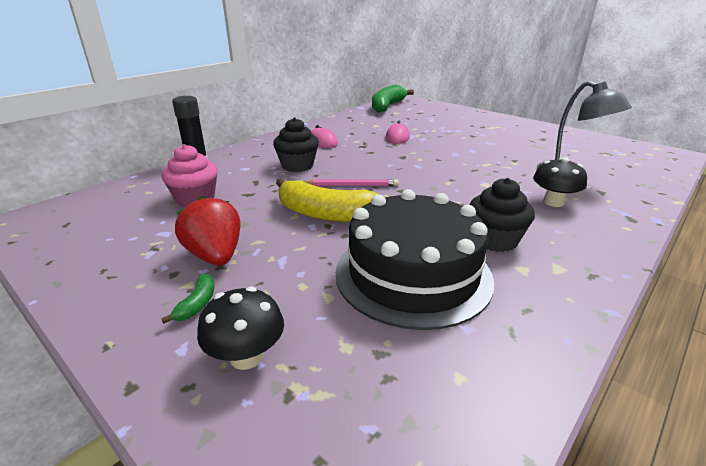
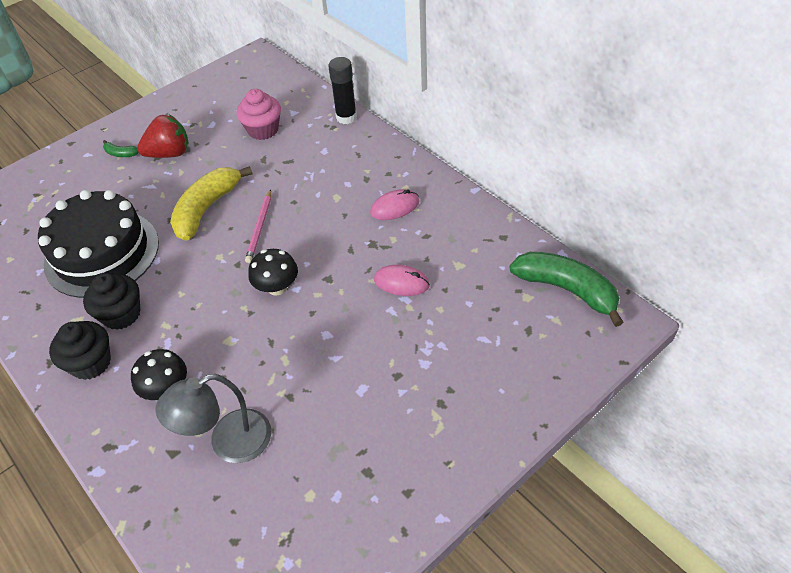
camera: 100 degrees right, 20 degrees up
black mushroom [197,287,284,370] -> black mushroom moved to [248,249,298,295]
black cupcake [273,118,319,172] -> black cupcake moved to [49,321,111,380]

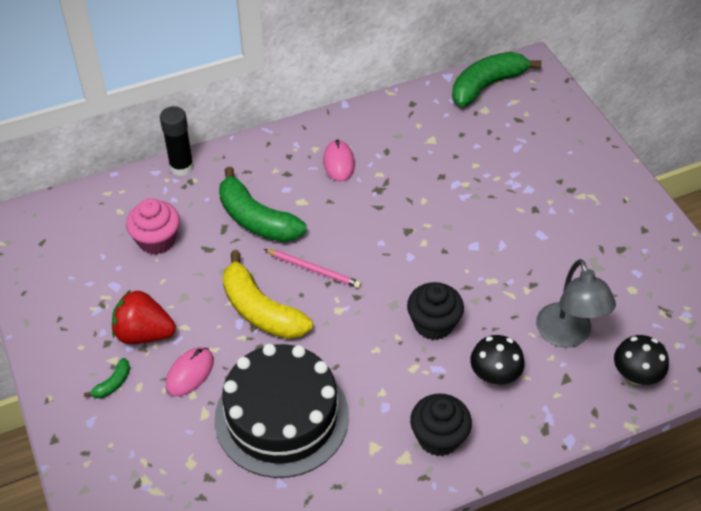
camera: 75 degrees left, 0 degrees up
black cupcake [83,273,141,330] -> black cupcake moved to [407,282,464,340]
red strawberry [137,114,189,158] -> red strawberry turned 75 degrees counterclockwise [112,289,176,344]
black mushroom [248,249,298,295] -> black mushroom moved to [614,335,669,385]
pink mouse [374,265,430,296] -> pink mouse moved to [166,347,214,396]
none -> green banana [219,167,307,242]

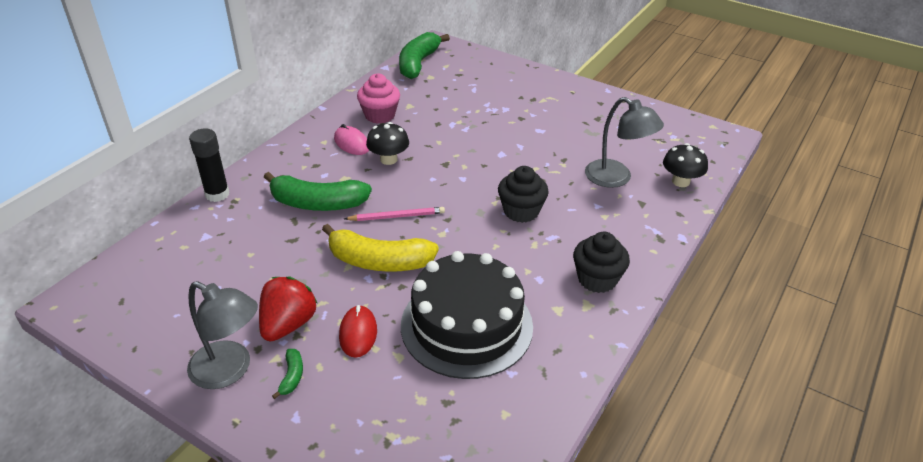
camera: 35 degrees left, 10 degrees down
red strawberry [112,289,176,344] -> red strawberry turned 135 degrees clockwise [259,276,318,341]
pink cupcake [126,198,180,255] -> pink cupcake moved to [357,74,400,124]
pink mouse [166,347,214,396] -> red mouse [339,305,377,358]
black mushroom [470,335,525,385] -> black mushroom moved to [366,122,409,165]
none -> grey lamp [187,281,258,389]

